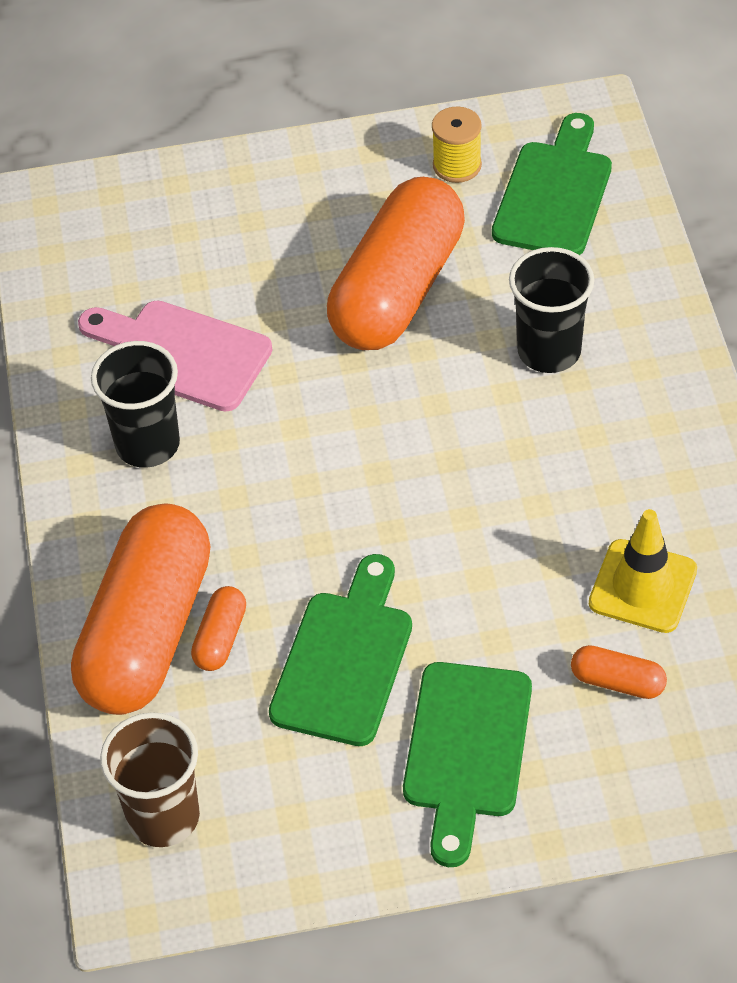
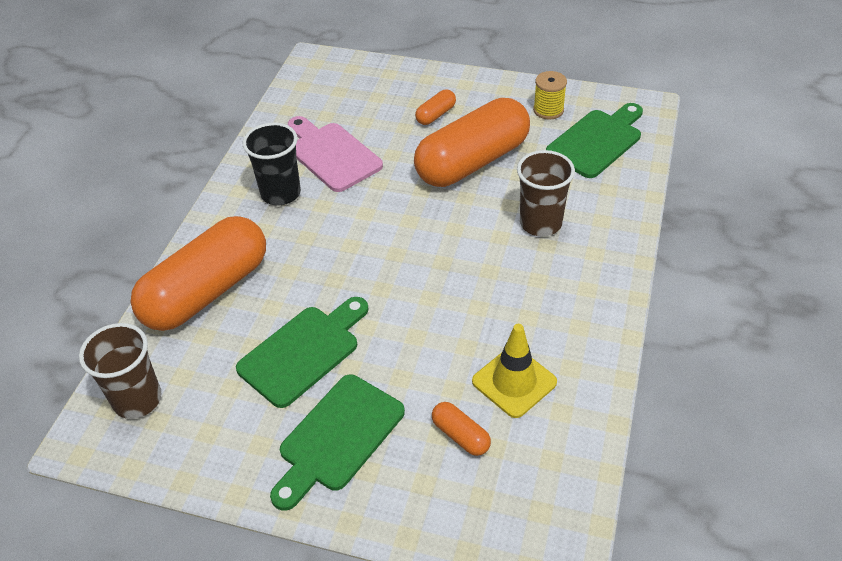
camera: 25 degrees right, 5 degrees down
orange capsule [191,586,246,671] -> orange capsule moved to [415,90,456,125]
black cup [509,247,594,373] -> brown cup [517,150,575,236]

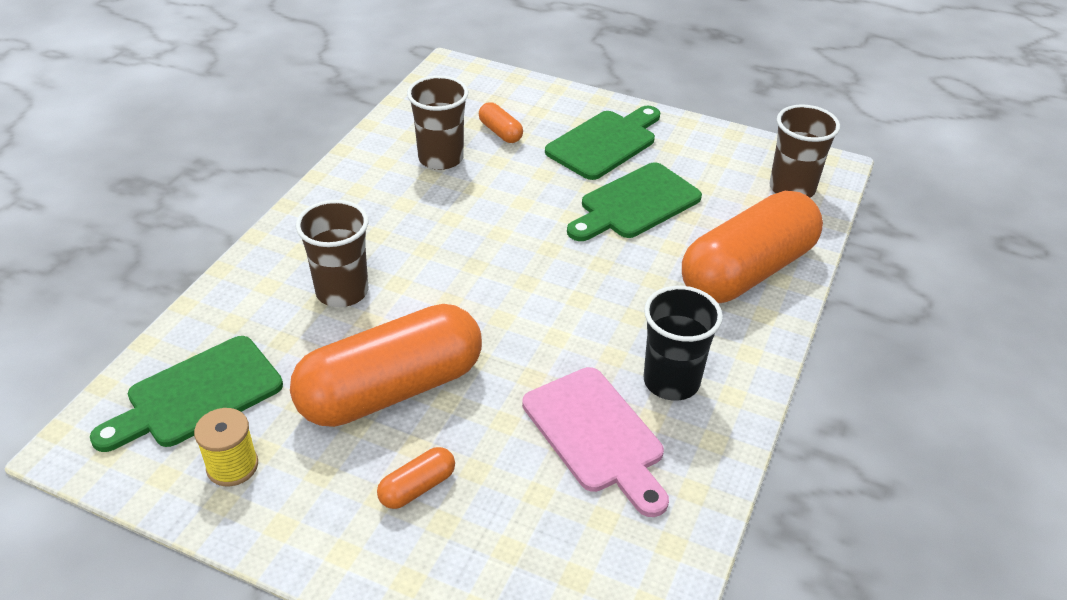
camera: 175 degrees left, 5 degrees down
yellow traffic cone [472,324,557,418] -> brown cup [407,76,468,170]

